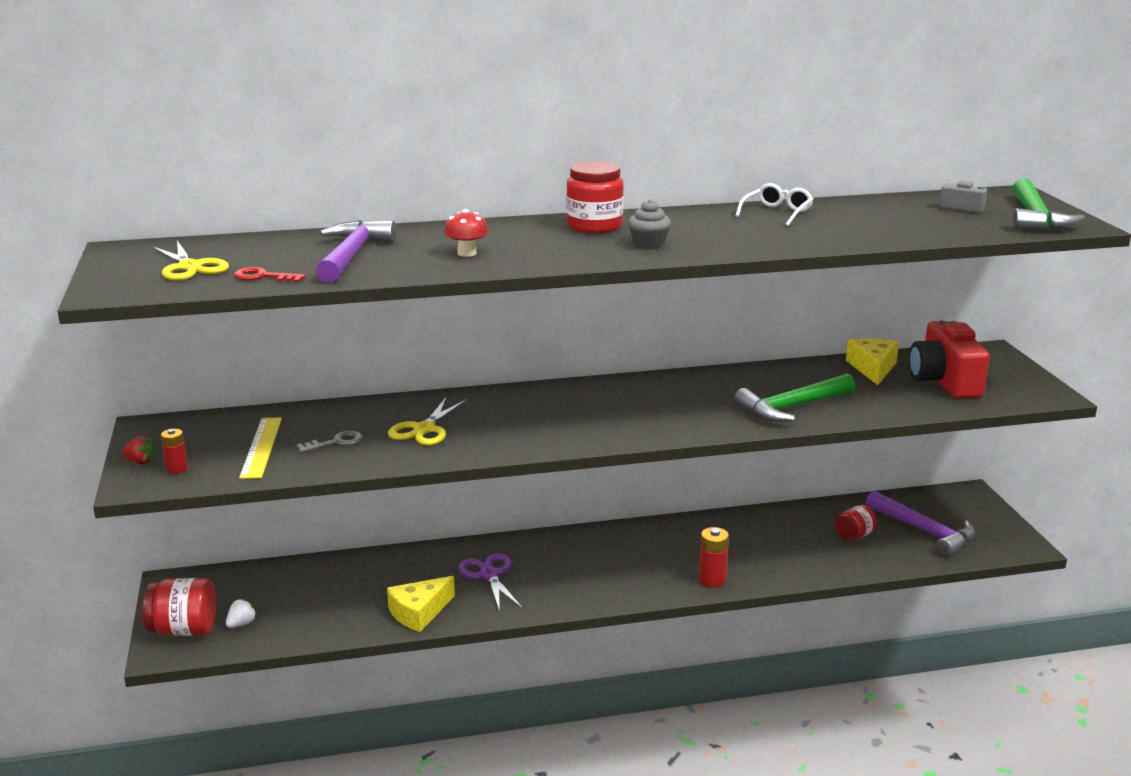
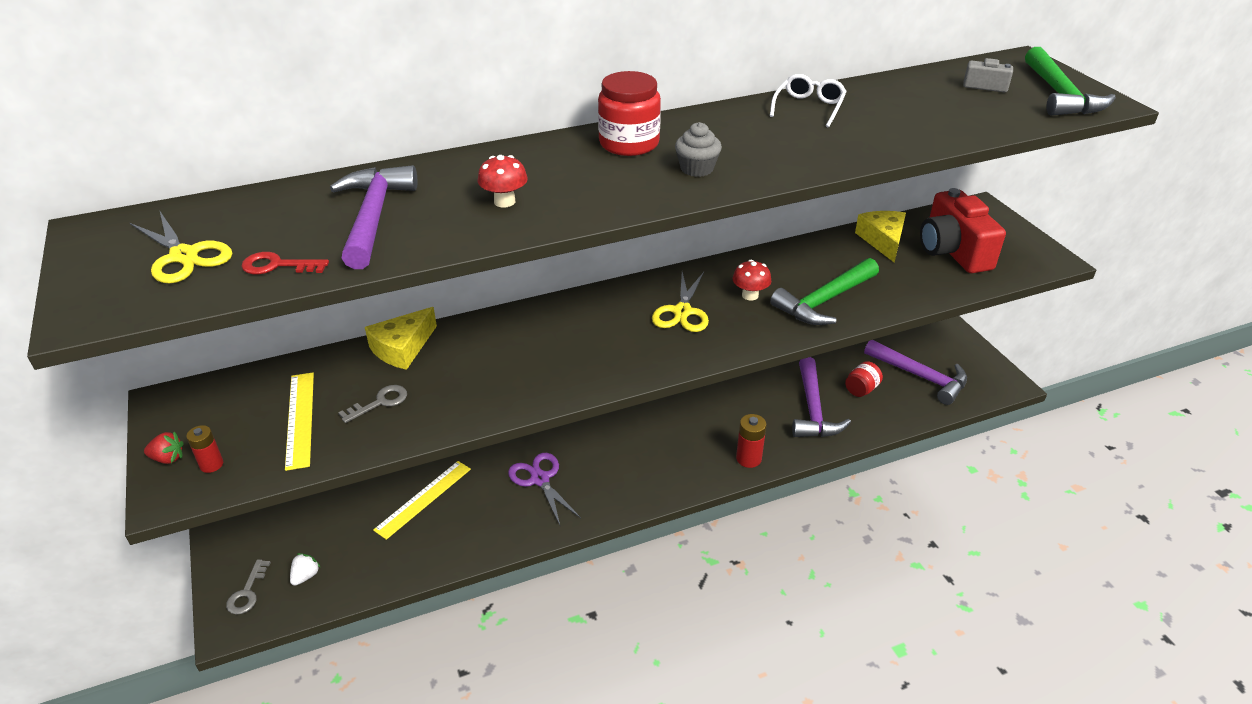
camera: 10 degrees left, 15 degrees up
red jar [142,578,216,636] -> grey key [226,559,271,615]
yellow cheese [387,576,455,632] -> yellow cheese moved to [365,307,437,370]
yellow scissors [388,396,468,445] -> yellow scissors moved to [652,272,709,332]
none -> yellow ruler [373,461,471,540]
none -> red mushroom [733,260,771,301]
none -> purple hammer [792,357,851,437]

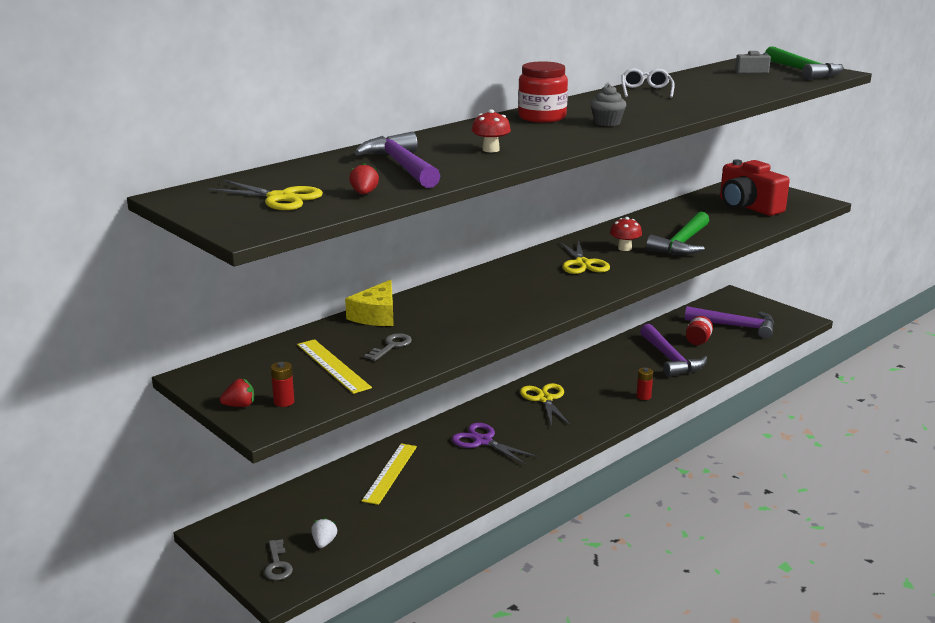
camera: 20 degrees left, 15 degrees down
red key [241,252,329,274] -> red strawberry [349,162,379,194]
red battery [736,414,767,468] -> red battery [636,368,653,400], size x0.66
yellow cheese [855,211,906,263] -> none
none -> yellow scissors [520,383,571,427]

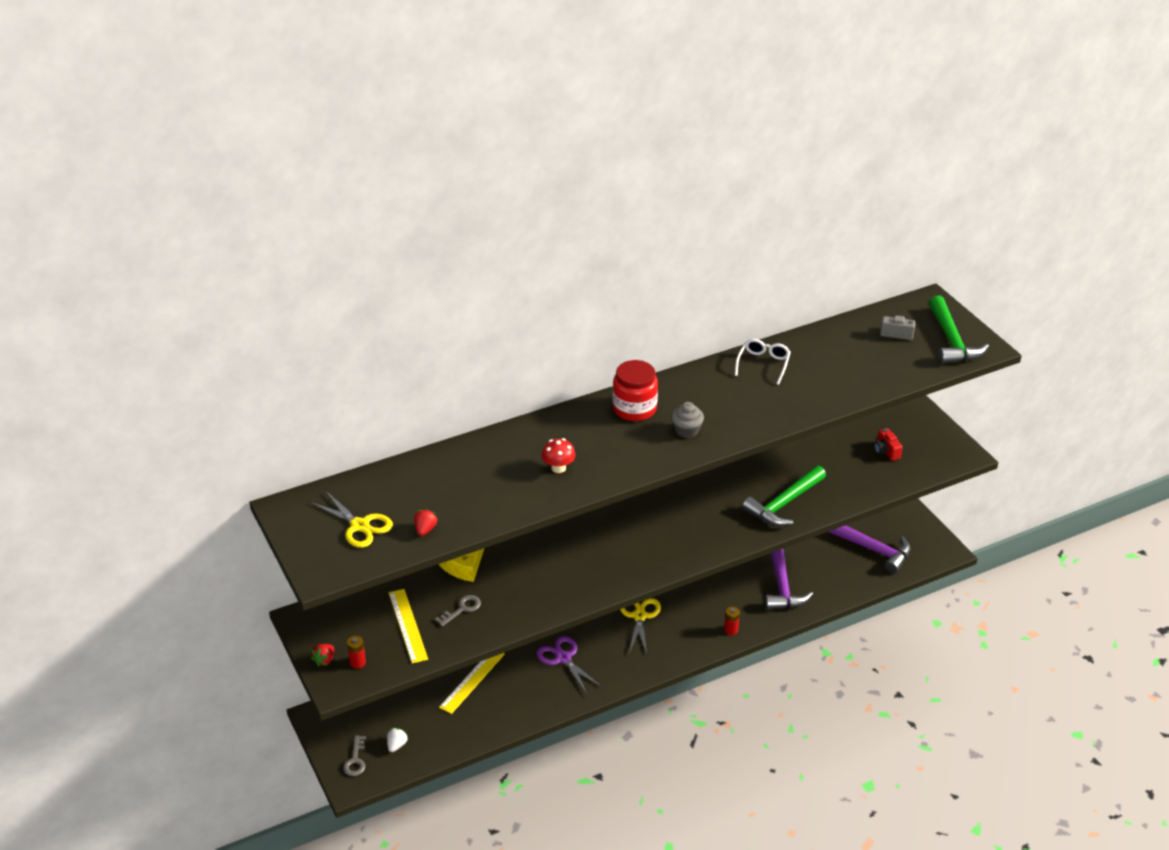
camera: 15 degrees right, 15 degrees up
red strawberry [220,379,254,407] -> red strawberry turned 120 degrees clockwise [311,644,334,667]
purple hammer [354,132,440,188] -> none
yellow scissors [560,240,610,274] -> none
red mushroom [610,217,642,251] -> none
red jar [686,316,713,345] -> none
red camera [720,159,790,216] -> red camera [874,428,903,461], size x0.45

